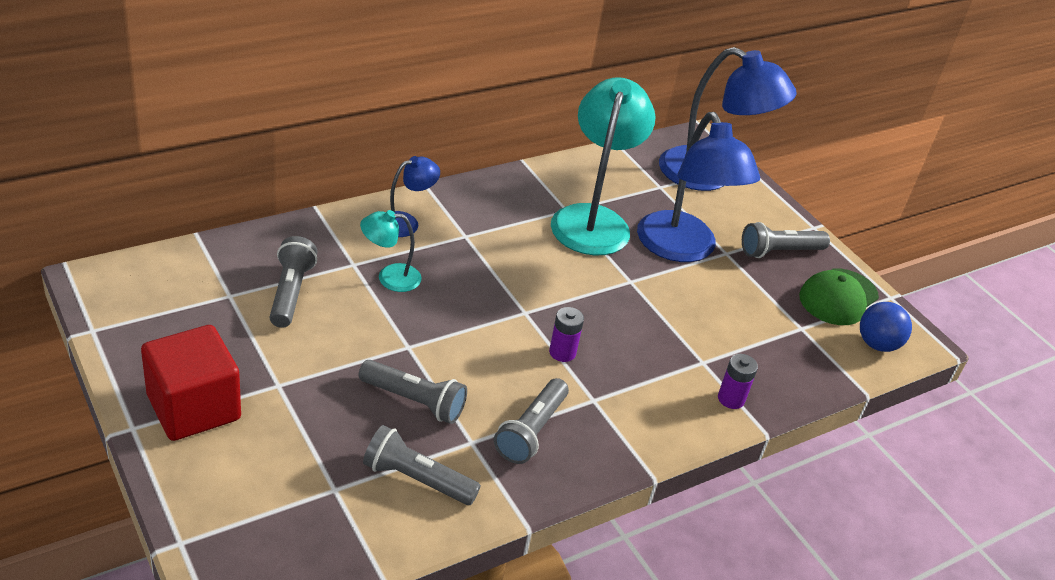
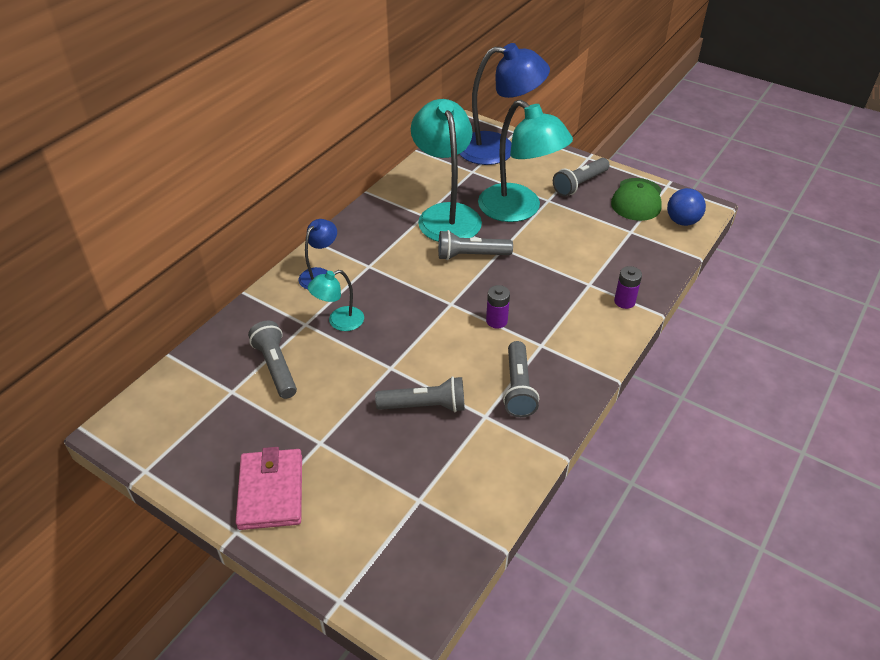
camera: 20 degrees left, 5 degrees up
red cube [141,325,241,441] -> pink wallet [235,447,302,530]
grey flashlight [363,425,481,505] -> grey flashlight moved to [438,230,513,260]
blue lamp [637,112,760,262] -> turquoise lamp [478,100,573,222]

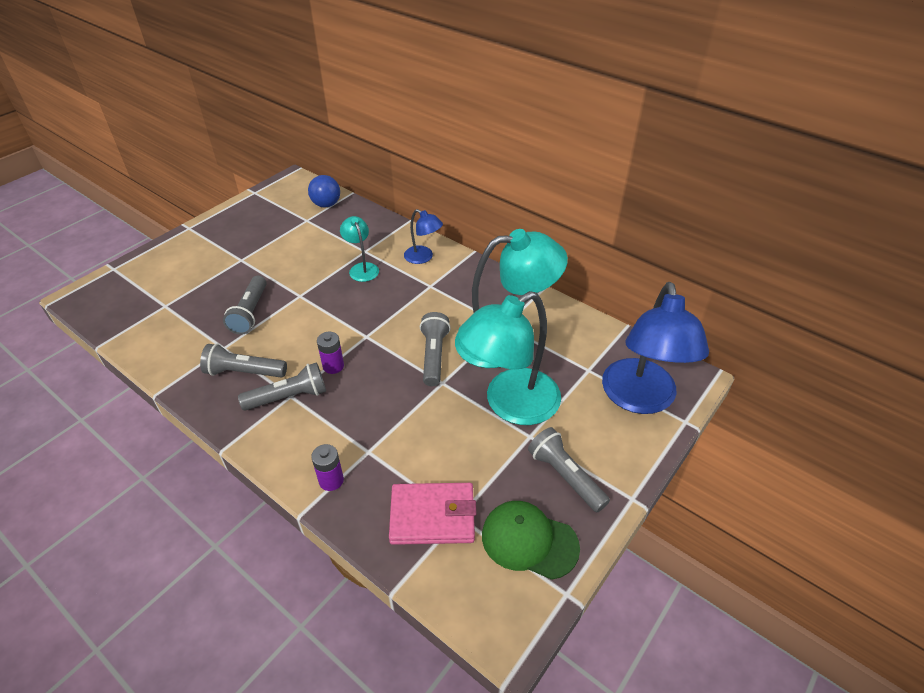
camera: 95 degrees right, 0 degrees up
pink wallet [235,447,302,530] -> pink wallet moved to [389,483,477,545]
grey flashlight [248,321,297,399] -> grey flashlight moved to [238,362,326,411]
blue ball [667,188,706,226] -> blue ball moved to [308,175,340,207]

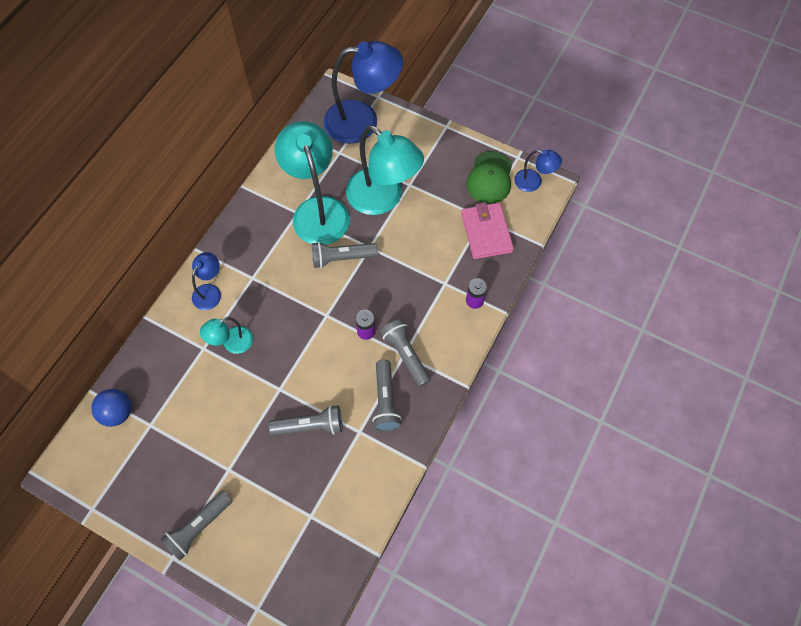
camera: 100 degrees left, 20 degrees up
grey flashlight [528,427,610,512] -> grey flashlight moved to [160,490,233,561]
none -> blue lamp [514,149,562,192]

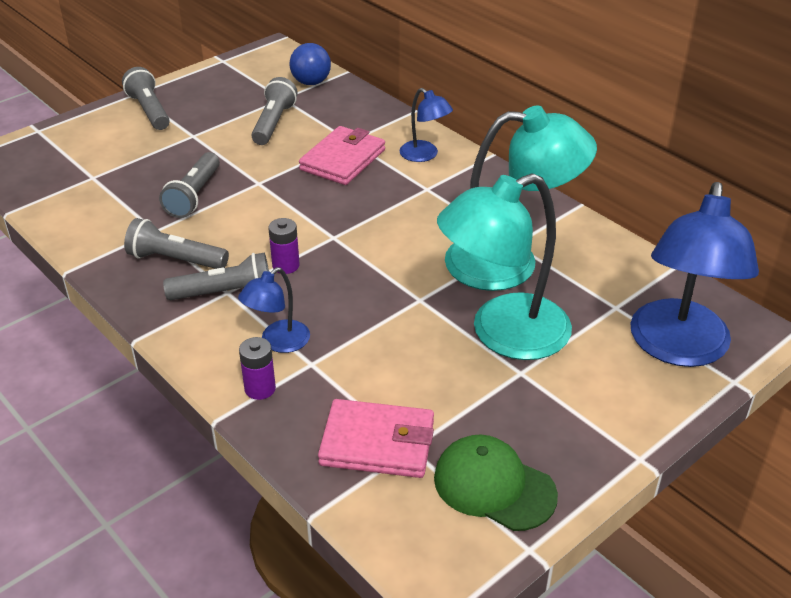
camera: 110 degrees right, 25 degrees down
turquoise lamp [200,317,253,354] -> pink wallet [299,126,385,185]
grey flashlight [312,242,378,268] -> grey flashlight moved to [251,77,298,145]
blue lamp [514,149,562,192] -> blue lamp moved to [238,267,310,353]

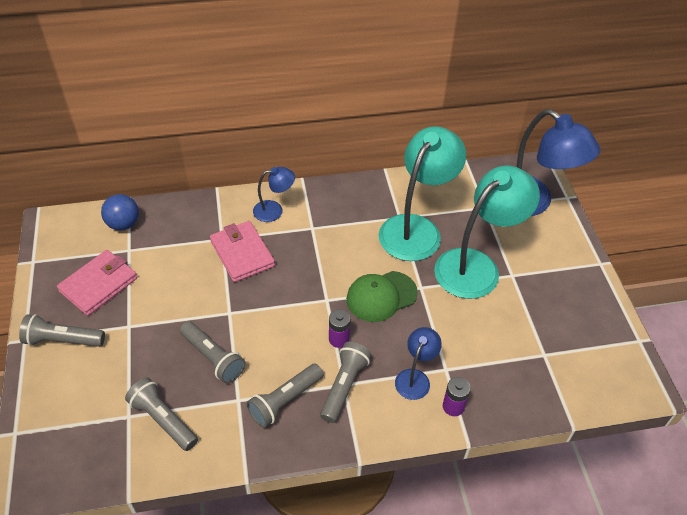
camera: 60 degrees left, 10 degrees up
blue lamp [238,267,310,353] -> blue lamp turned 135 degrees counterclockwise [395,327,442,400]
grey flashlight [251,77,298,145] -> grey flashlight moved to [125,377,198,451]
pink wallet [318,399,434,478] -> pink wallet moved to [57,250,137,316]
green cap [434,435,558,531] -> green cap moved to [346,271,418,322]
turquoise lamp [437,173,572,360] -> turquoise lamp turned 135 degrees counterclockwise [434,165,540,299]

